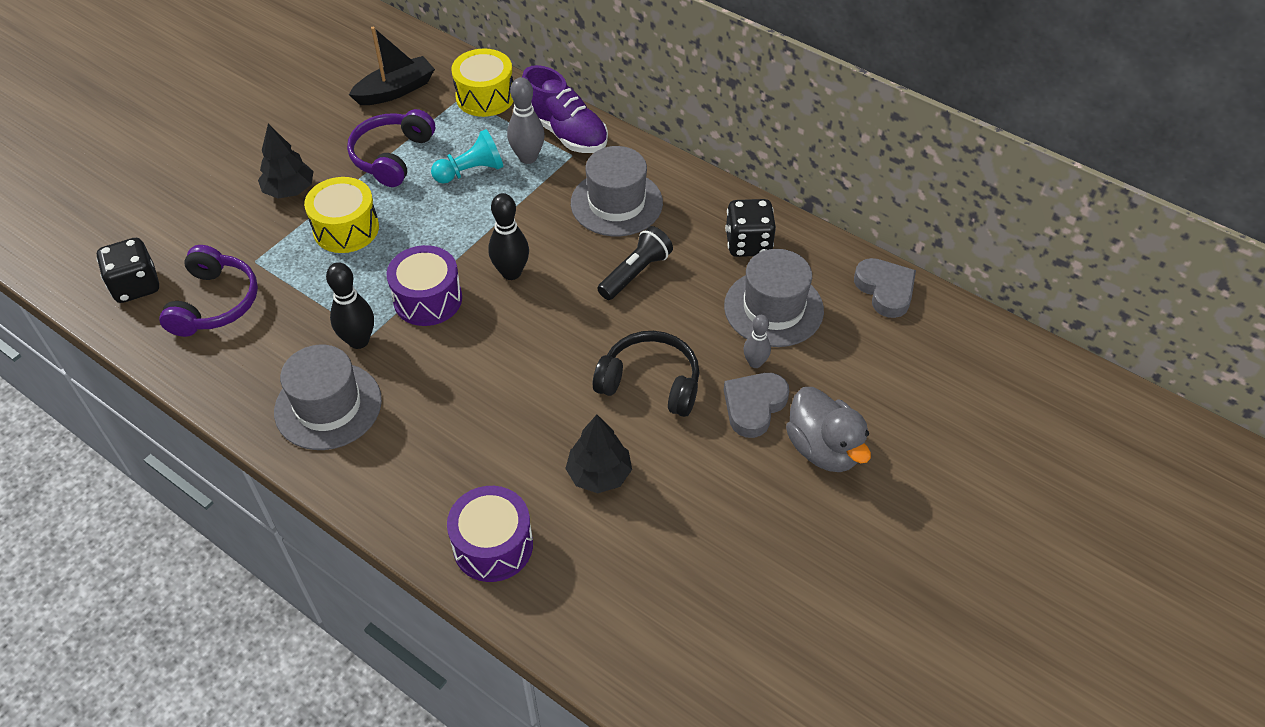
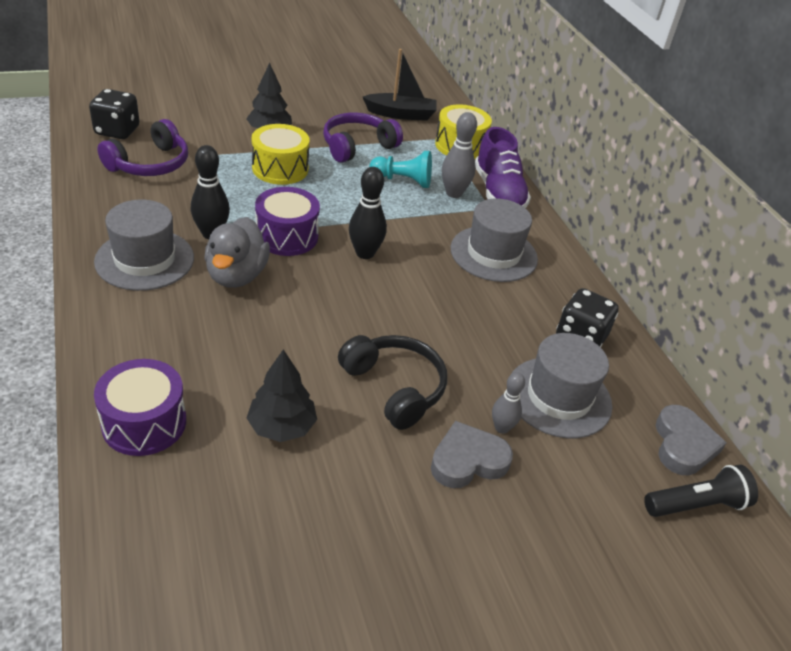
camera: 30 degrees right, 10 degrees down
black flashlight [597,226,673,300] -> black flashlight moved to [644,465,758,517]
grey duck [786,387,871,472] -> grey duck moved to [204,217,270,288]

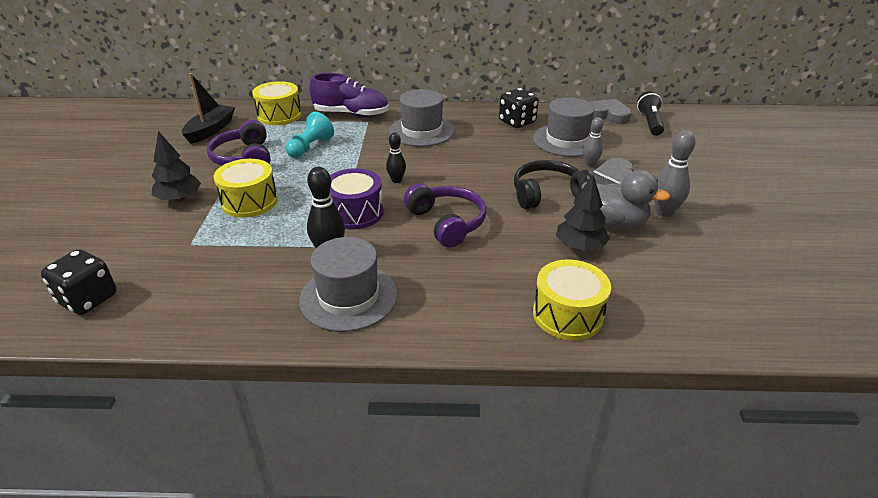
camera: 65 degrees left, 5 degrees down
purple drum [94,359,186,456] -> yellow drum [533,259,611,340]
purple headphones [97,119,188,176] -> purple headphones moved to [404,184,486,247]
grey duck [204,217,270,288] -> grey duck moved to [581,170,670,229]
black bowling pin [349,167,387,259] -> black bowling pin [386,132,406,183], size x0.64
grey bowling pin [442,112,477,198] -> grey bowling pin moved to [654,131,696,217]

